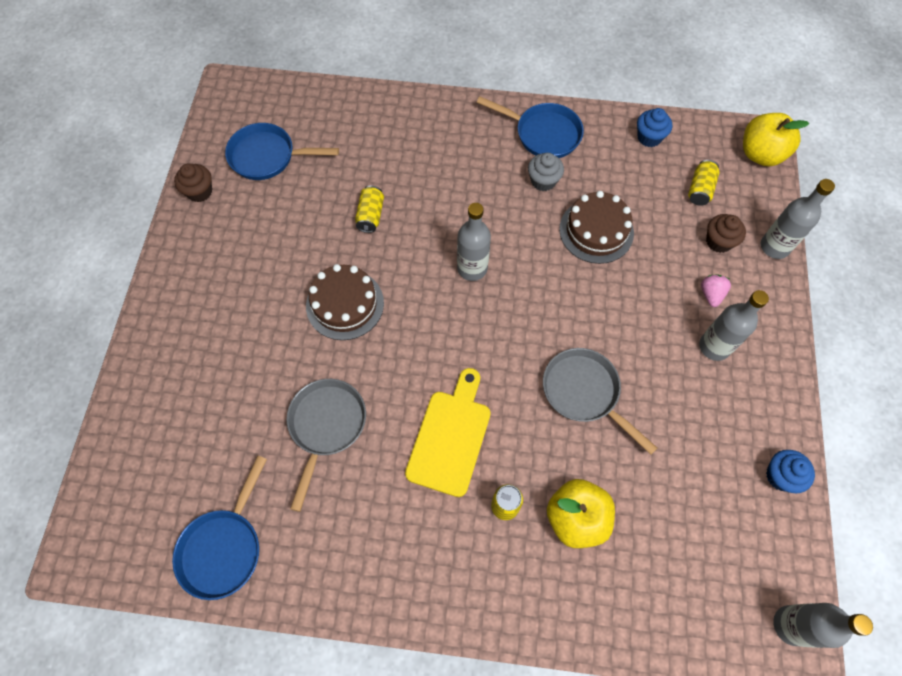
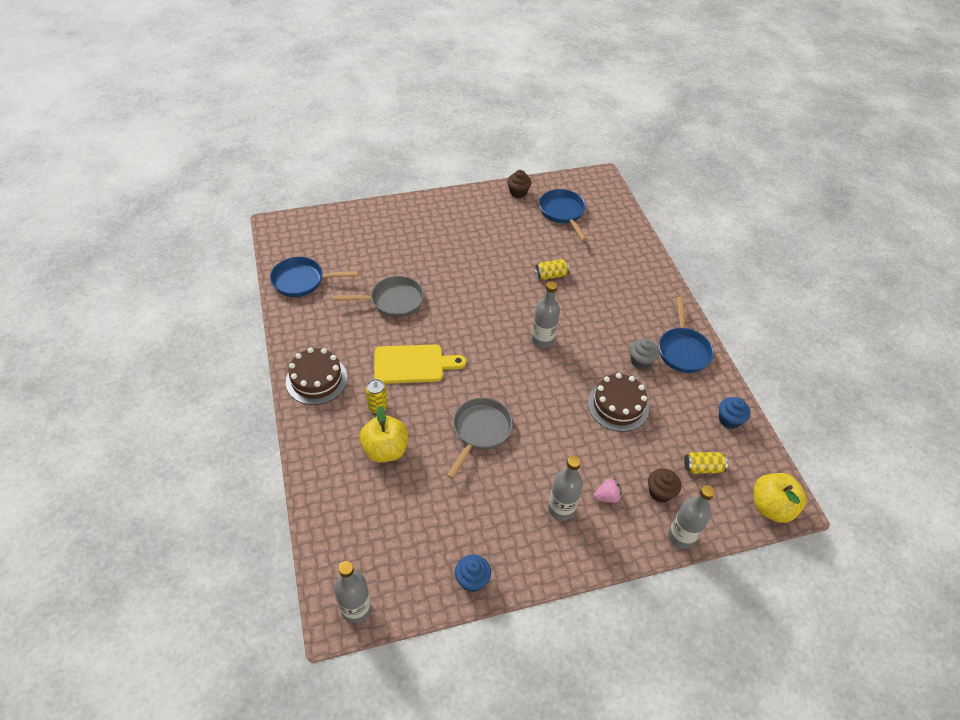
camera: 65 degrees right, 15 degrees down
brown cake [306,264,384,340] -> brown cake moved to [286,348,348,405]

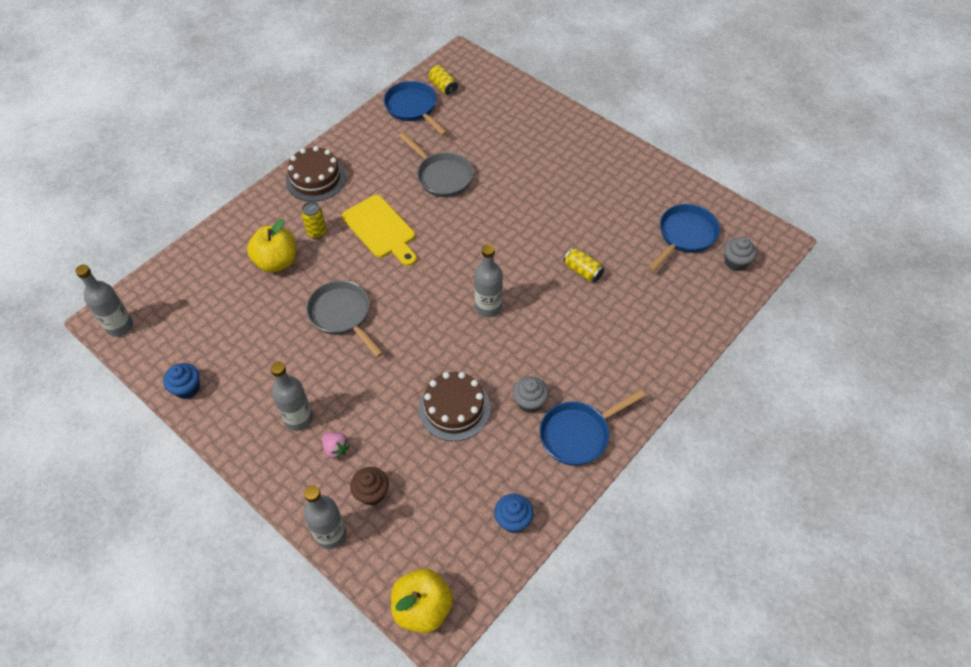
camera: 60 degrees right, 5 degrees up
grey pan [447,398,513,479] -> grey pan turned 120 degrees counterclockwise [306,280,383,358]
brown cupcake [507,170,532,198] -> none
yellow can [684,452,728,473] -> yellow can moved to [428,65,458,96]
none -> grey cupcake [724,237,757,271]

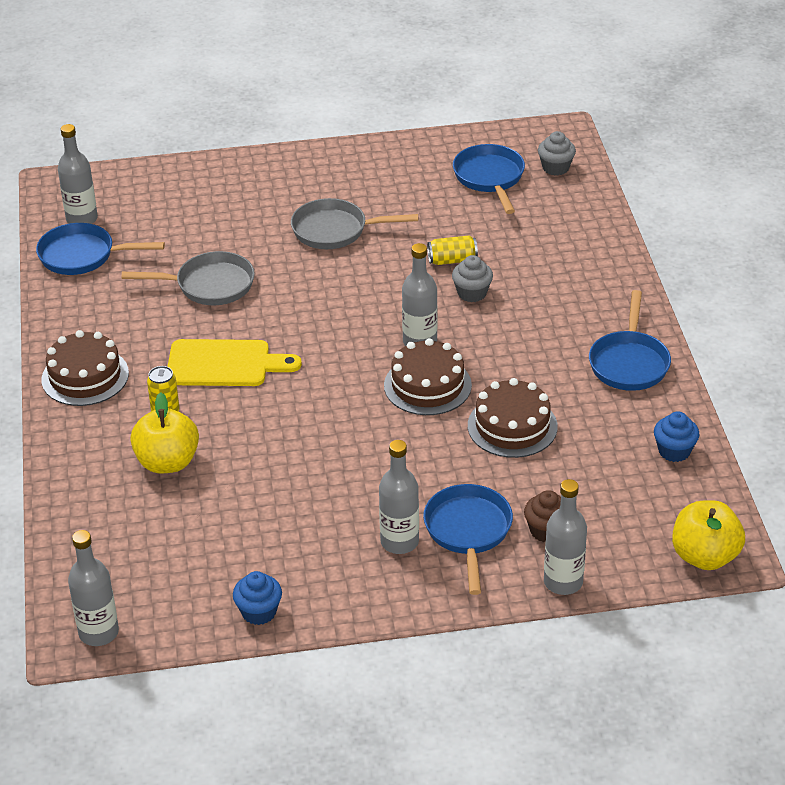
camera: 50 degrees left, 15 degrees down
grey pan [306,280,383,358] -> grey pan moved to [291,198,418,249]
pink strawberry [322,433,350,459] -> blue pan [423,484,513,595]
yellow can [428,65,458,96] -> grey bottle [58,124,98,224]
grey cupcake [513,376,549,413] -> grey cupcake moved to [452,255,493,302]
none -> brown cake [384,338,472,415]

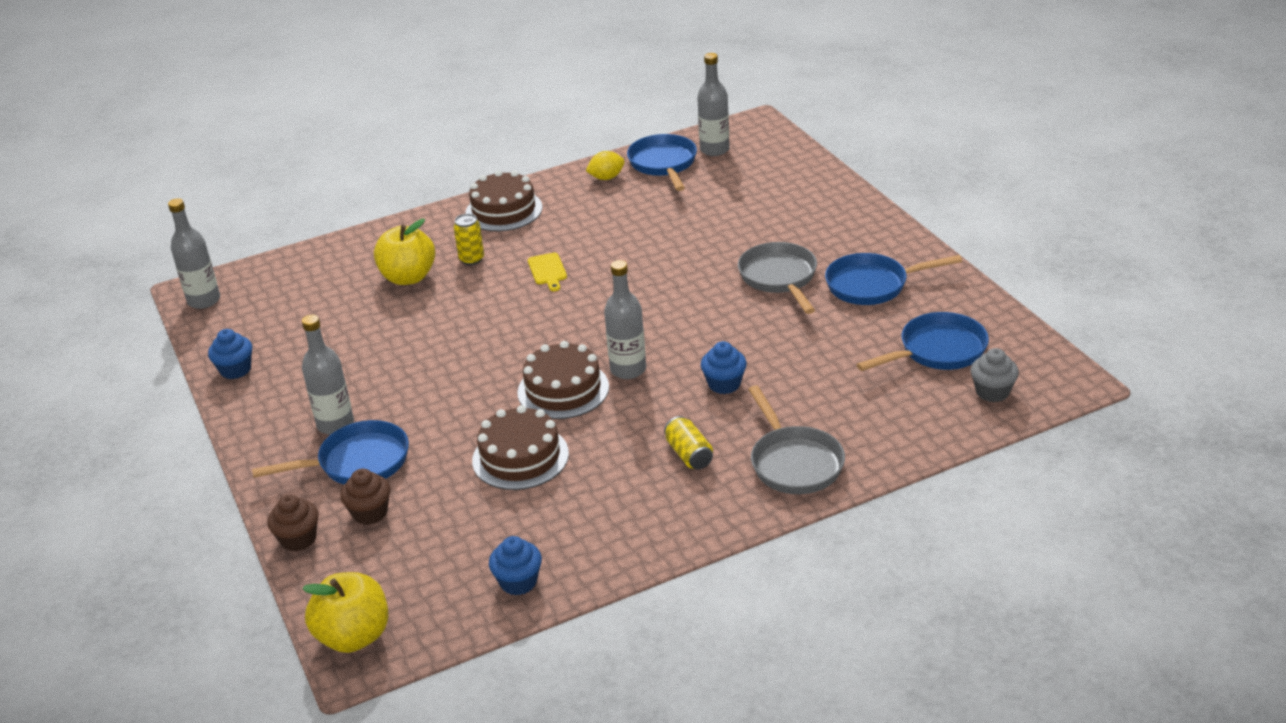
camera: 75 degrees right, 5 degrees down
grey pan [122,251,255,305] -> grey pan moved to [748,385,845,494]
yellow cutting board [167,339,302,386] -> yellow cutting board [528,252,567,291], size x0.51
yellow can [427,235,478,265] -> yellow can moved to [664,416,713,469]
grey cupcake [452,255,493,302] -> blue cupcake [701,341,747,394]
grey bottle [544,479,587,595] -> brown cupcake [267,495,318,552]
blue pan [589,290,671,391] -> blue pan moved to [825,253,962,305]
none -> yellow lemon [586,151,625,180]

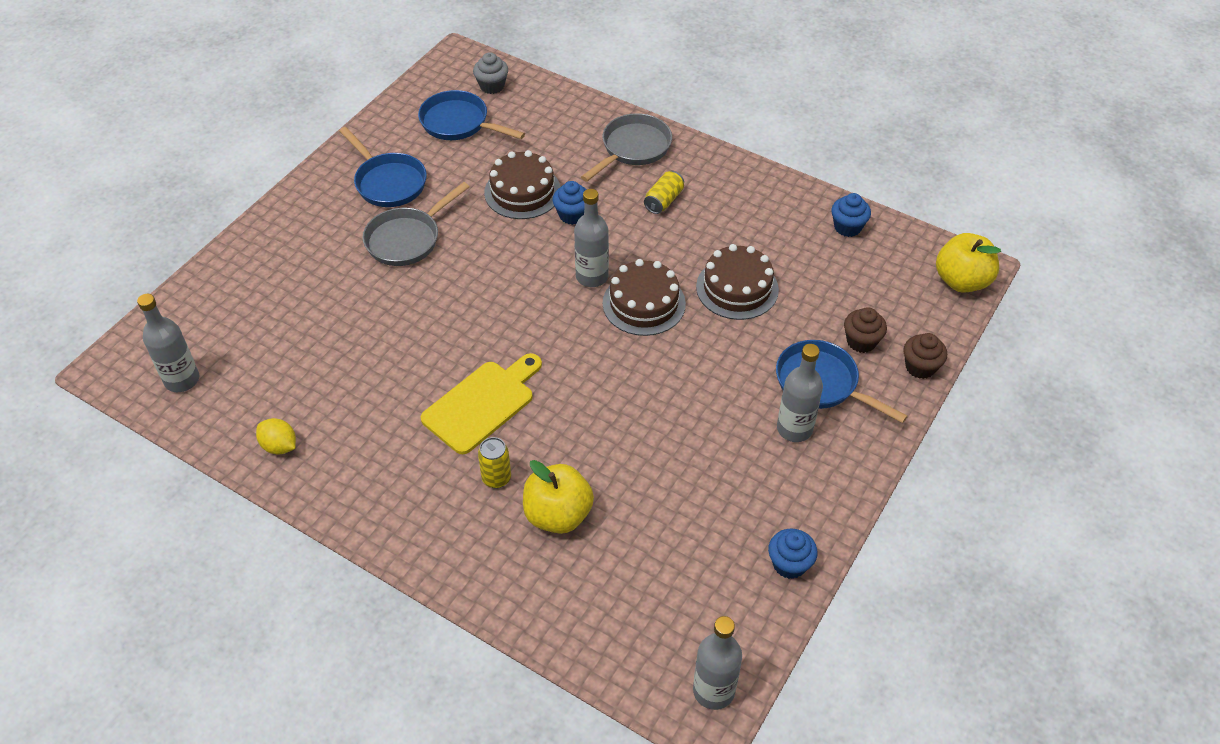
camera: 125 degrees left, 15 degrees up
brown cake [465,170,542,231] -> brown cake moved to [484,150,561,219]
yellow cutting board [528,252,567,291] -> yellow cutting board [421,353,542,454], size x1.94
blue pan [627,134,697,191] -> none

